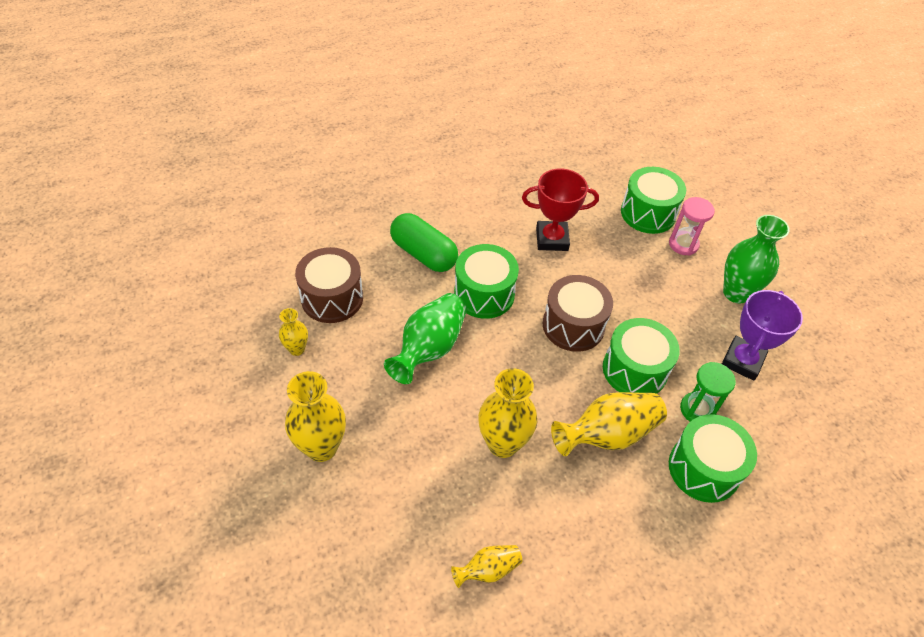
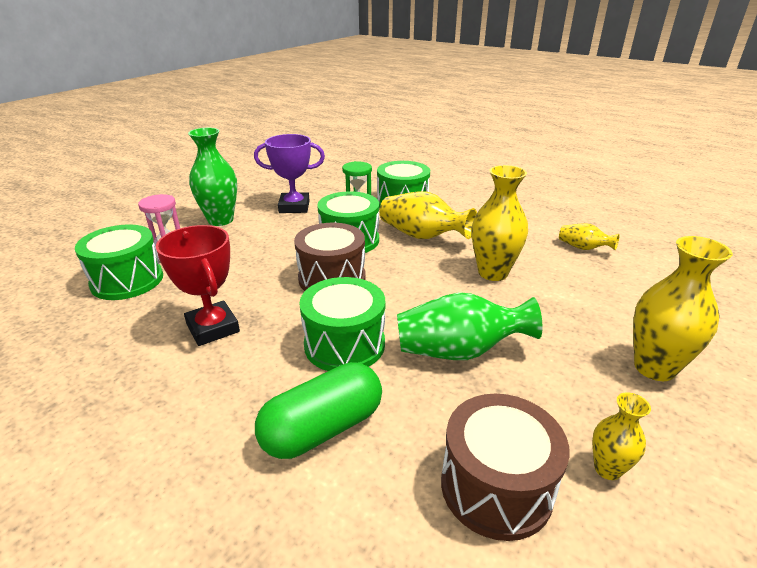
camera: 120 degrees left, 20 degrees down
green capsule [390,213,458,272] -> green capsule turned 45 degrees clockwise [255,362,382,459]

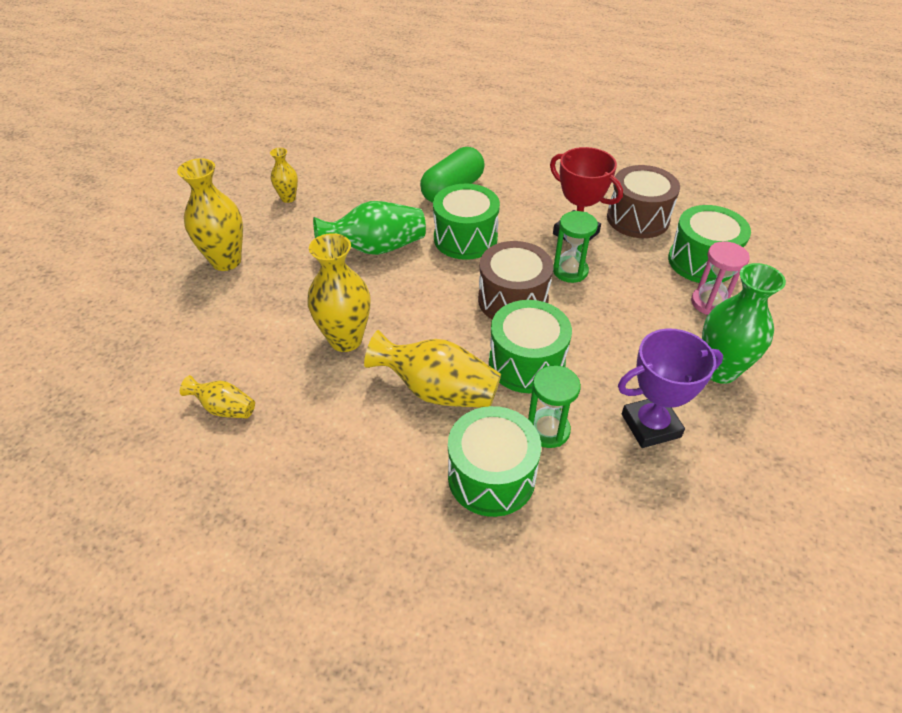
camera: 165 degrees right, 15 degrees up
brown drum [441,394,570,541] -> brown drum moved to [607,165,680,238]
none -> green hourglass [553,211,598,283]

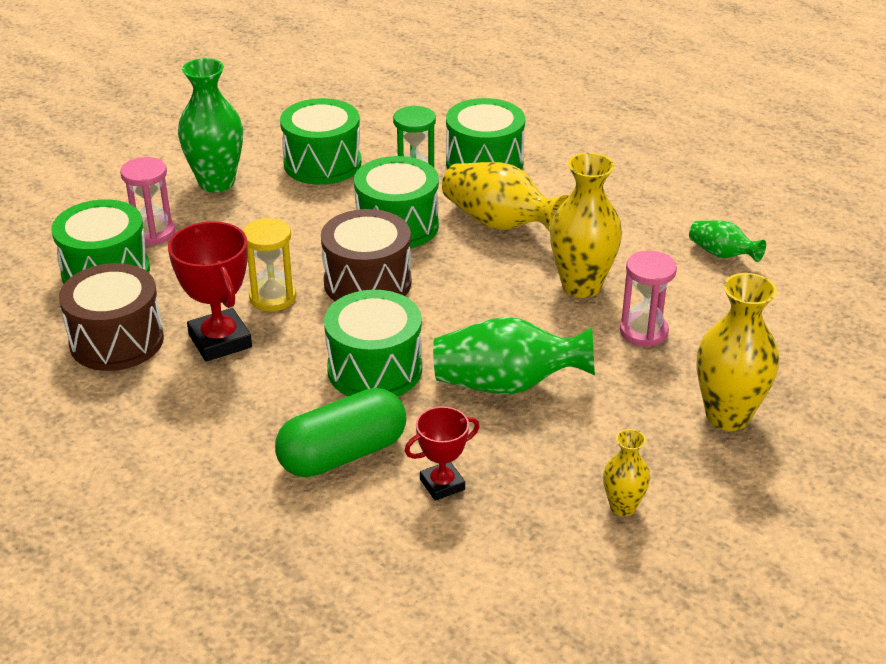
camera: 160 degrees left, 10 degrees down
yellow vase [180,375,255,419] -> green vase [689,220,766,262]
green hourglass [553,211,598,283] -> yellow hourglass [243,218,296,311]
purple trophy [618,329,723,448] -> green drum [280,98,361,185]
none -> red trophy [405,407,480,501]
none -> pink hourglass [620,251,677,347]

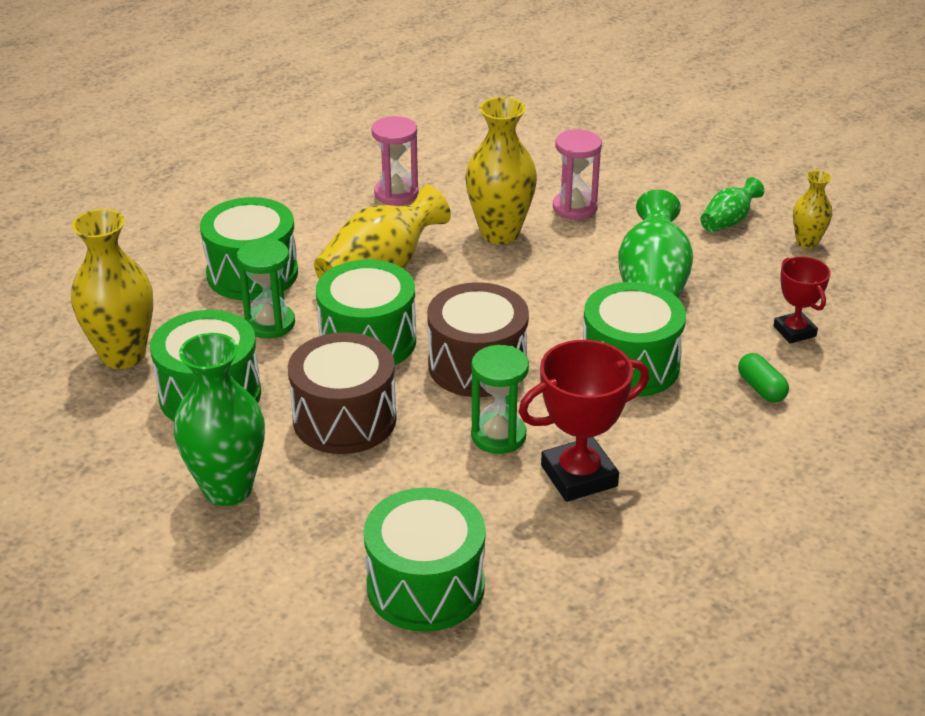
camera: 85 degrees left, 0 degrees up
brown drum [59,263,164,371] -> brown drum moved to [288,332,397,454]
pink hourglass [120,157,175,245] -> pink hourglass moved to [372,116,418,205]
yellow hourglass [243,218,296,311] -> green hourglass [471,345,529,454]
green capsule [275,388,406,477] -> green capsule [738,353,789,403], size x0.48
green vase [689,220,766,262] -> green vase moved to [700,177,764,232]
yellow vase [697,273,779,431] -> yellow vase moved to [71,209,153,369]

